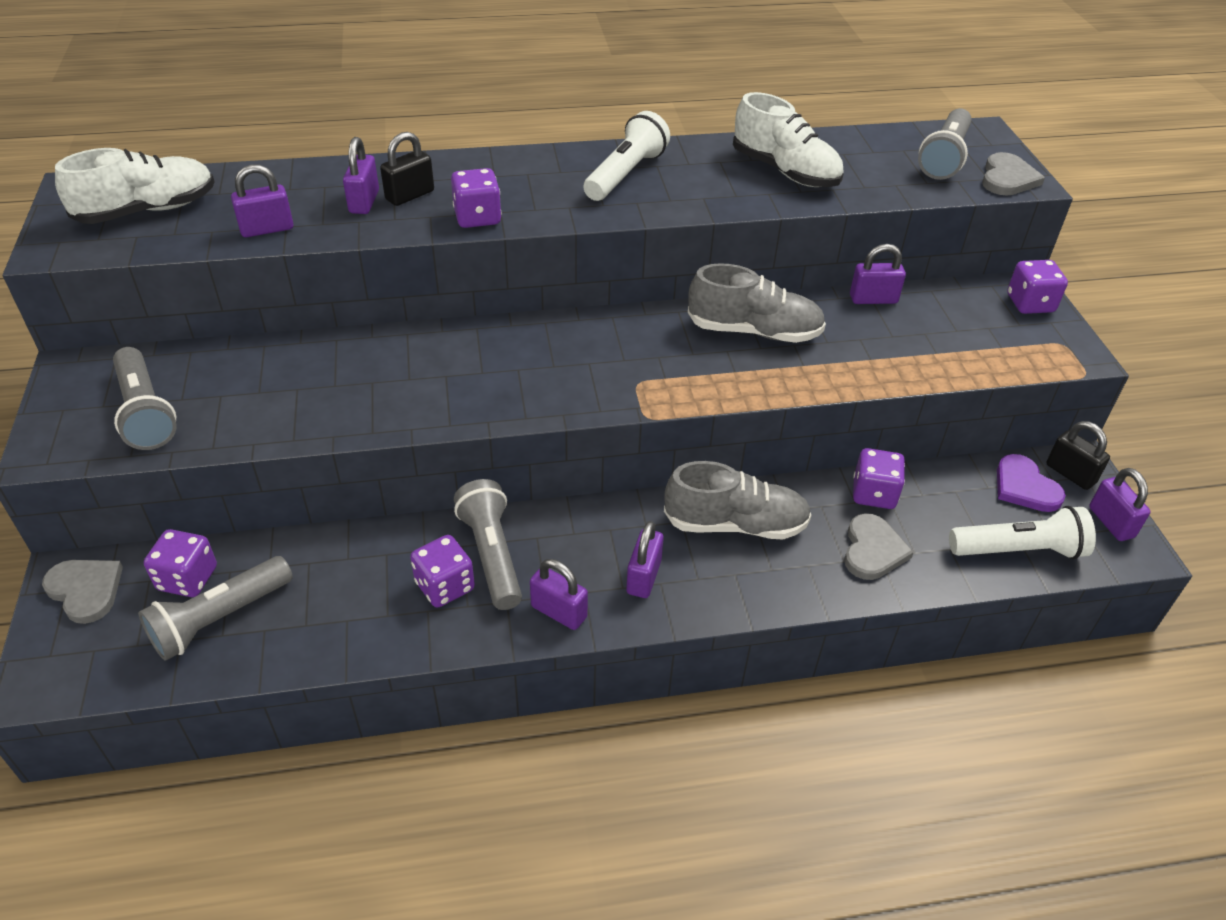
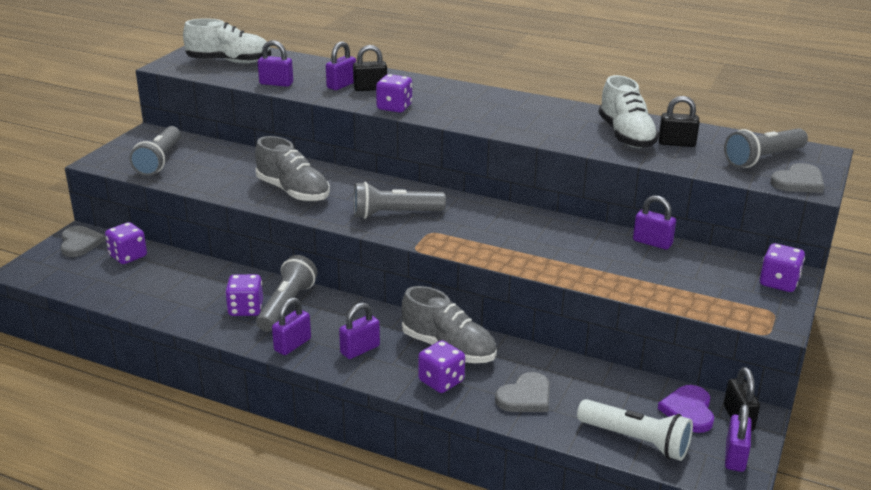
camera: 35 degrees right, 15 degrees down
grey flashlight [138,556,293,661] -> grey flashlight moved to [353,182,446,219]
purple padlock [530,559,588,630] -> purple padlock turned 60 degrees clockwise [272,298,311,355]
white flashlight [583,111,670,201] -> none
grey shoe [688,263,826,343] -> grey shoe moved to [255,136,330,202]
purple dice [853,448,905,509] -> purple dice moved to [418,340,465,393]
none -> black padlock [659,96,700,147]

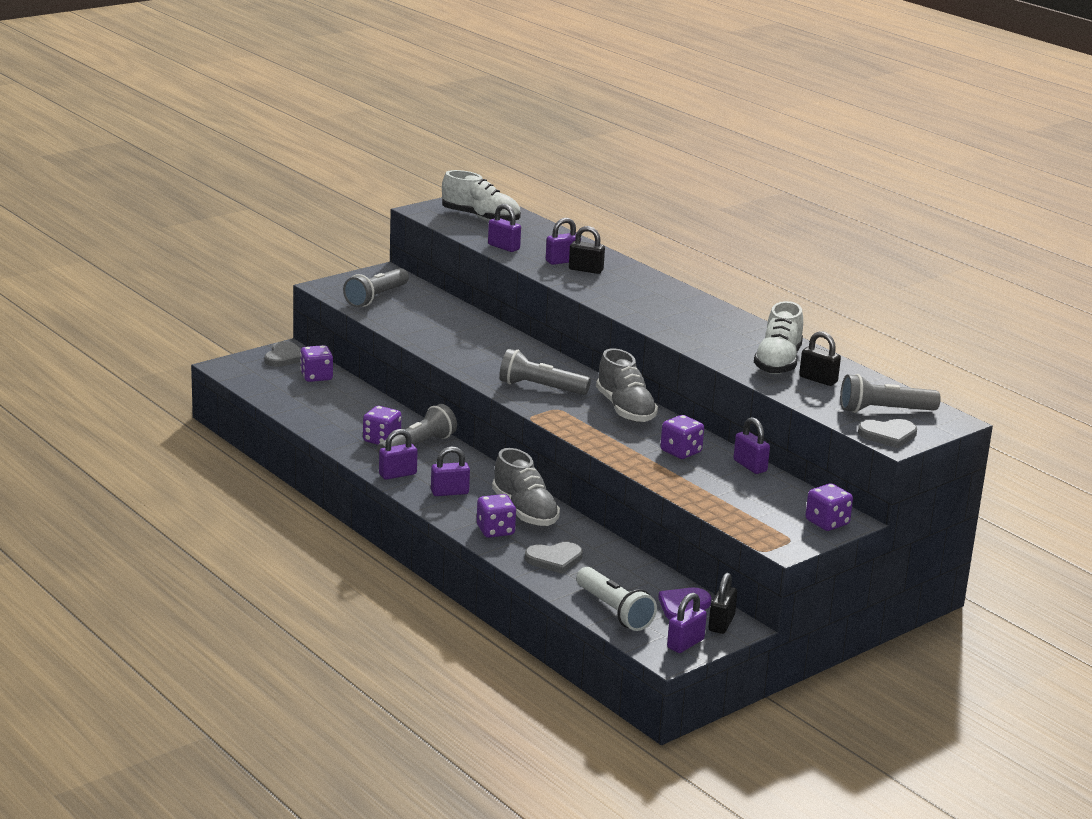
camera: 25 degrees right, 5 degrees down
grey shoe [255,136,330,202] -> grey shoe moved to [596,348,658,422]
purple dice [376,74,412,113] -> purple dice moved to [660,415,704,459]

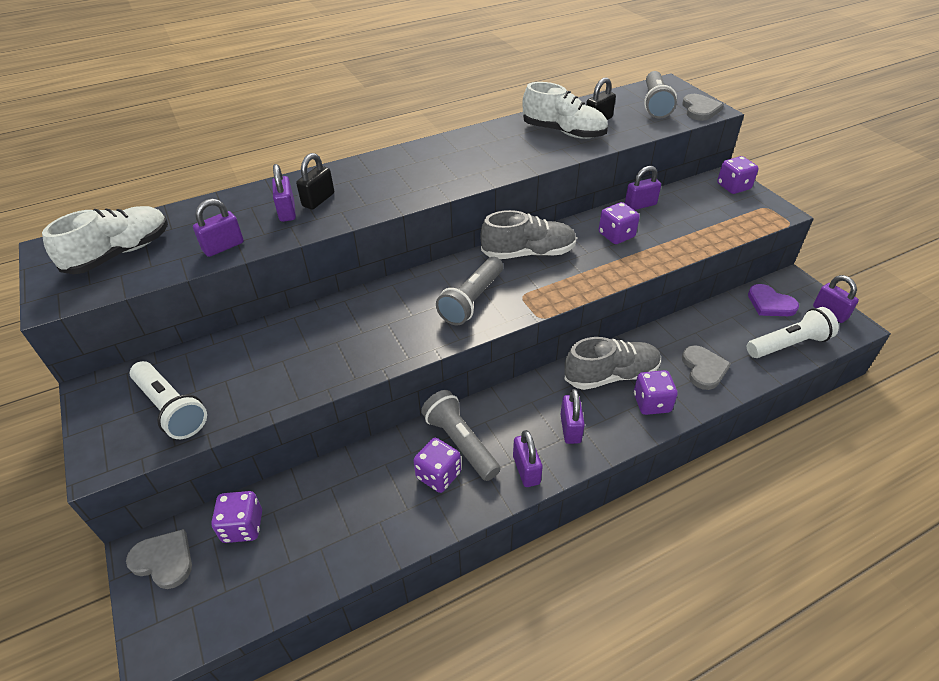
camera: 75 degrees left, 20 degrees up
grey flashlight [343,268,409,307] -> white flashlight [130,361,207,439]
black padlock [708,573,737,634] -> none

